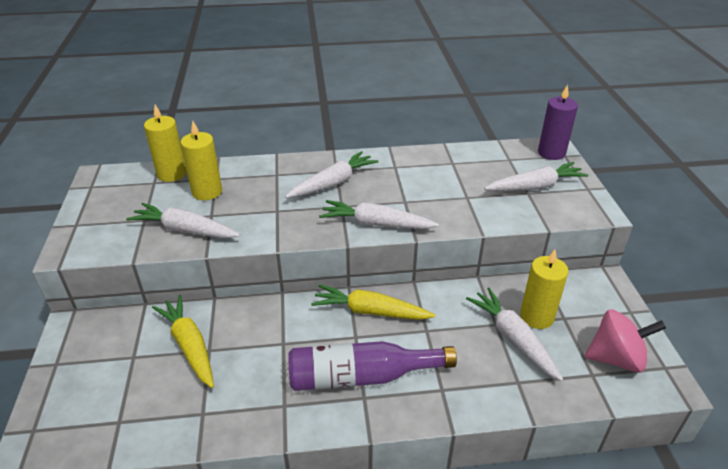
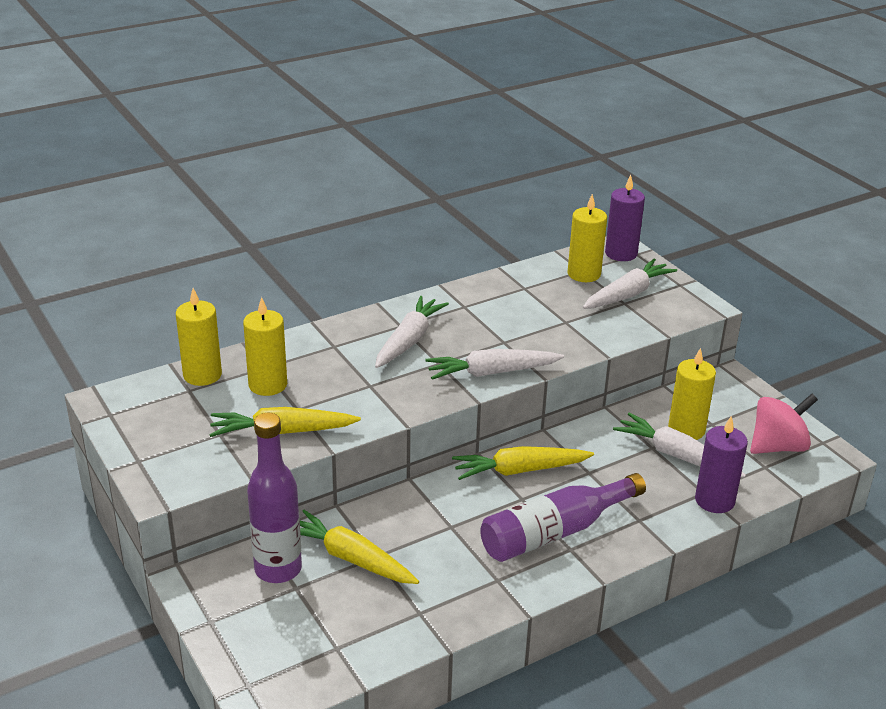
camera: 25 degrees left, 5 degrees down
white carrot [126,203,240,238] -> yellow carrot [209,407,361,437]
none -> purple bottle [247,413,302,583]
none -> yellow candle [568,194,607,282]
none -> purple candle [695,416,748,513]

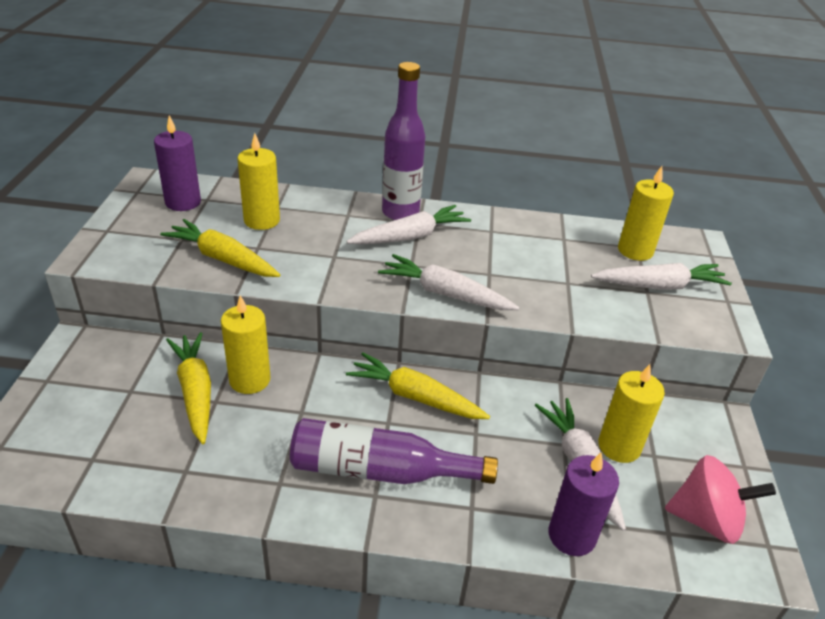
camera: 35 degrees right, 5 degrees up
yellow candle [176,288,222,386] -> yellow candle moved to [221,295,270,394]
purple bottle [247,413,302,583] -> purple bottle moved to [382,62,425,220]
purple candle [605,175,645,261] -> purple candle moved to [154,116,201,211]

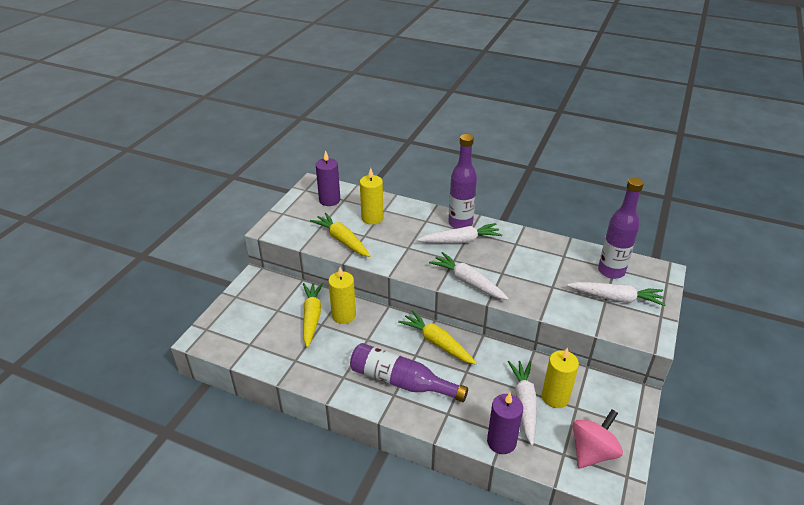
camera: 20 degrees right, 0 degrees up
yellow candle [618,166,674,261] -> purple bottle [598,177,644,279]
pink spinning top [665,455,776,544] -> pink spinning top turned 75 degrees counterclockwise [573,410,623,468]

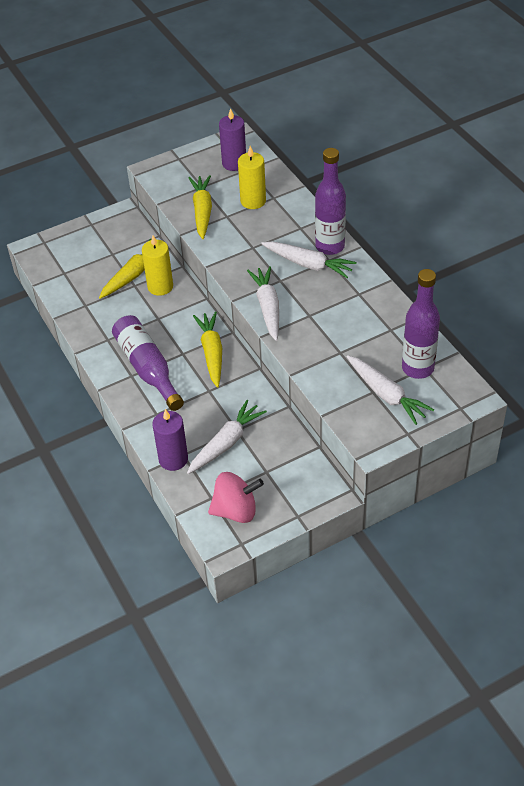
camera: 40 degrees right, 10 degrees up
yellow candle [542,347,579,408] -> none

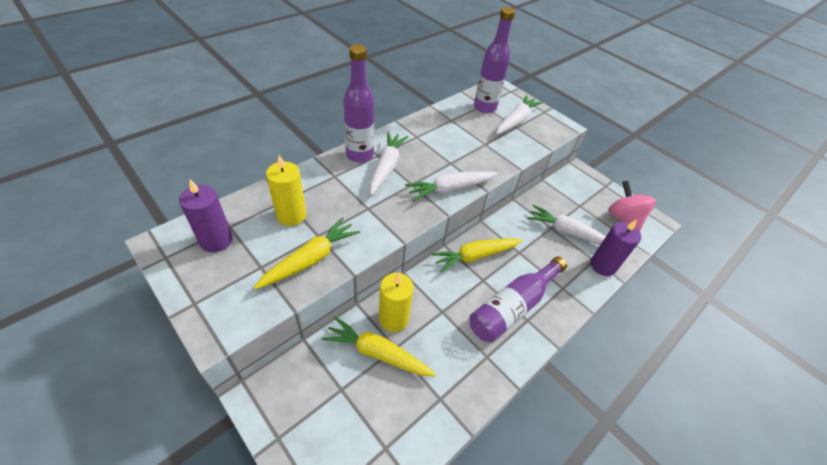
camera: 110 degrees left, 0 degrees up
yellow carrot [188,175,212,239] -> yellow carrot turned 150 degrees clockwise [254,217,360,289]

